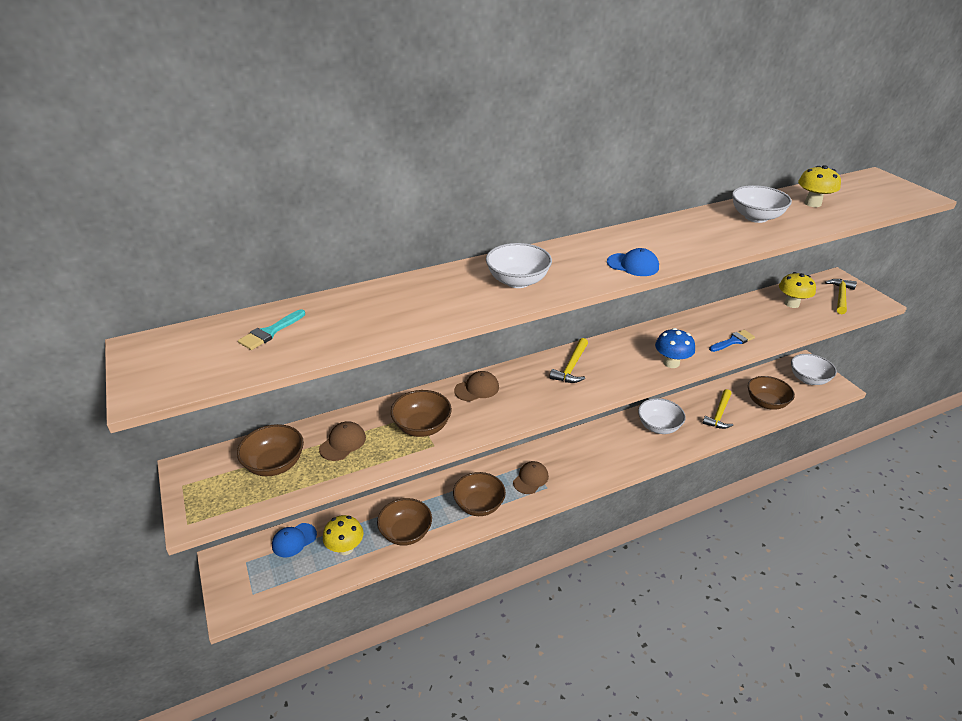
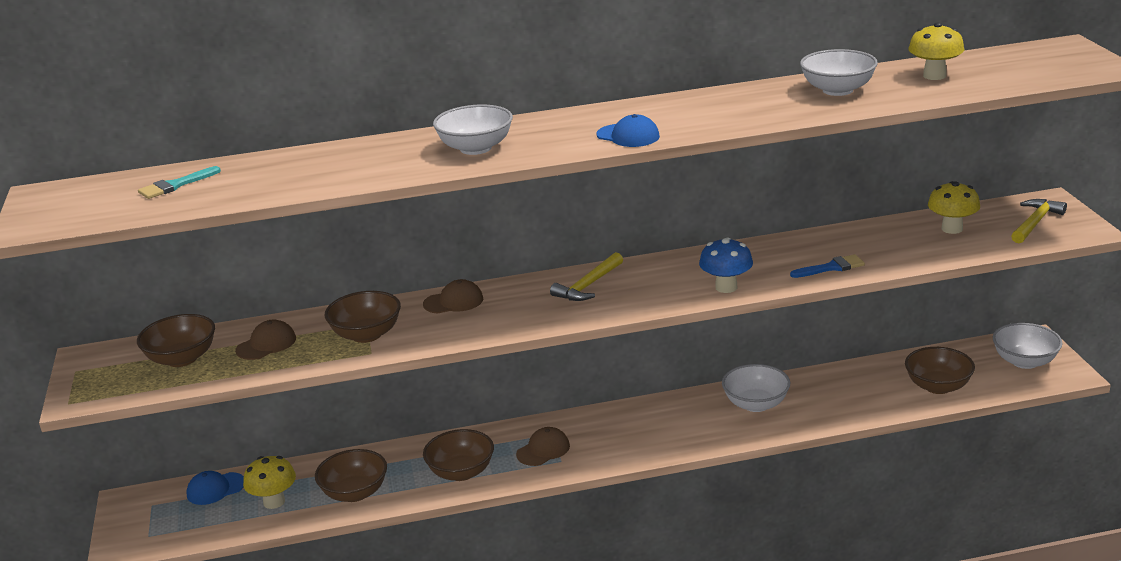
camera: 15 degrees right, 10 degrees down
yellow hammer [703,389,733,429] -> none

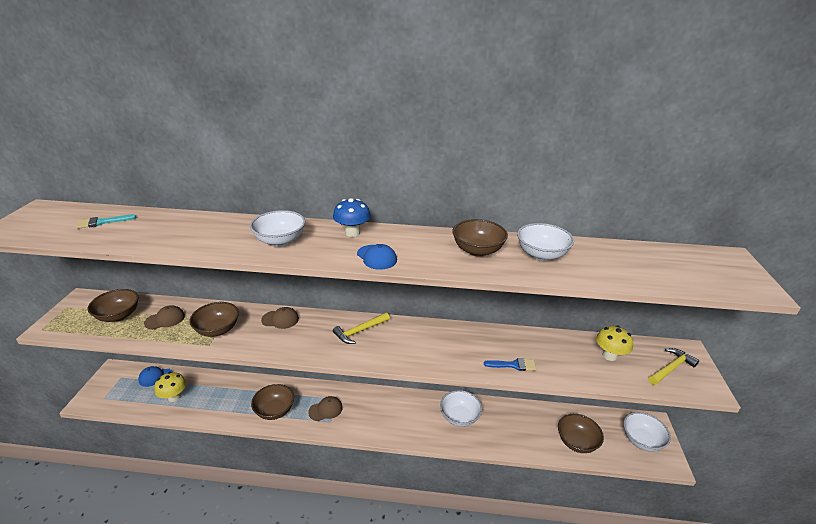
camera: 15 degrees right, 5 degrees up
brown bowl [315,449,387,502] -> brown bowl moved to [452,219,508,257]
blue mushroom [699,237,753,293] -> blue mushroom moved to [333,198,371,237]
yellow mushroom [908,22,964,80] -> none

